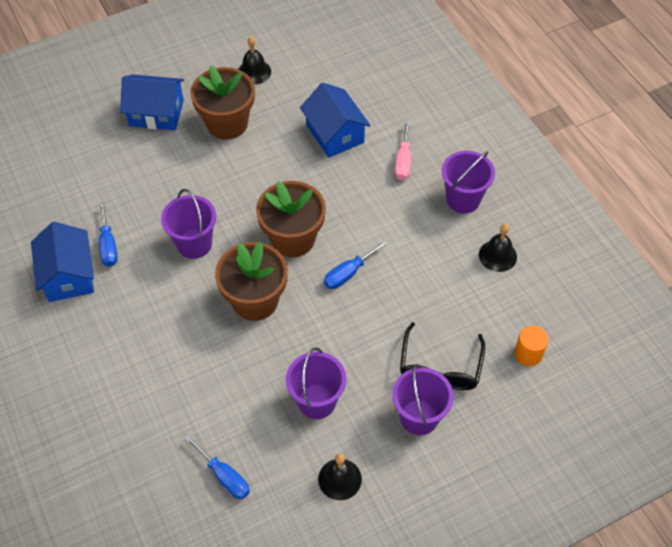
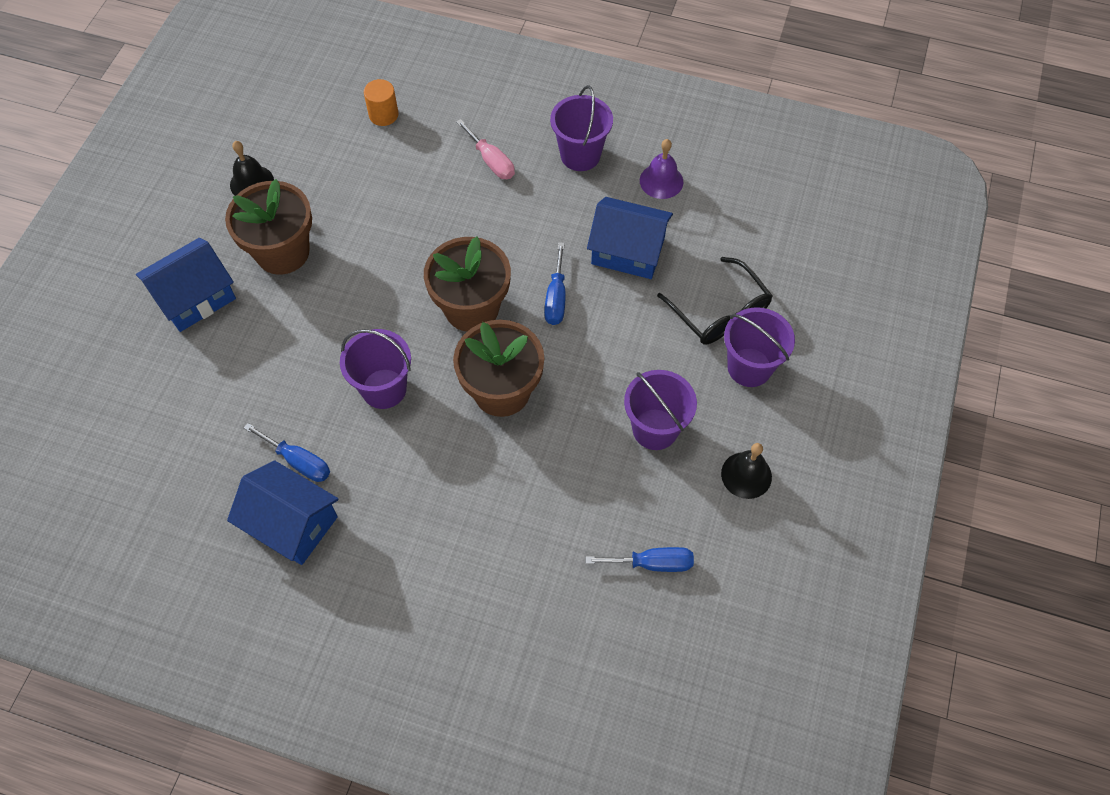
camera: 45 degrees left, 5 degrees up
blue house [300,83,371,158] -> blue house moved to [587,197,673,279]
black bell [479,224,517,272] -> purple bell [640,139,683,199]
orange cylinder [514,326,549,366] -> orange cylinder moved to [364,79,398,126]

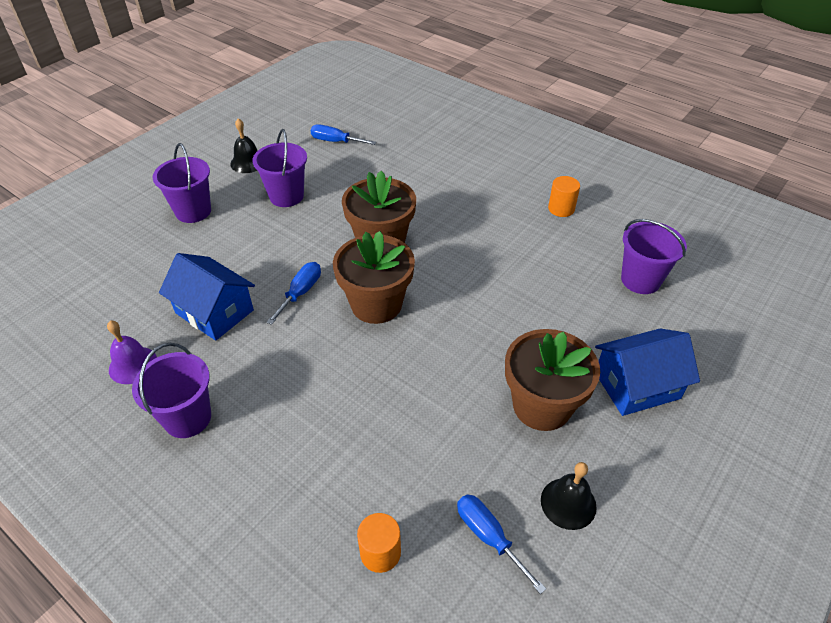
camera: 160 degrees left, 15 degrees down
blue house [227,460,339,565] -> orange cylinder [548,176,580,217]
blue screwdriver [244,423,330,482] -> blue screwdriver moved to [457,494,546,594]
purple bucket [340,329,411,409] -> purple bucket moved to [621,219,687,294]
pink screwdriver [456,119,515,179] -> none
black glasses [657,257,773,344] -> none

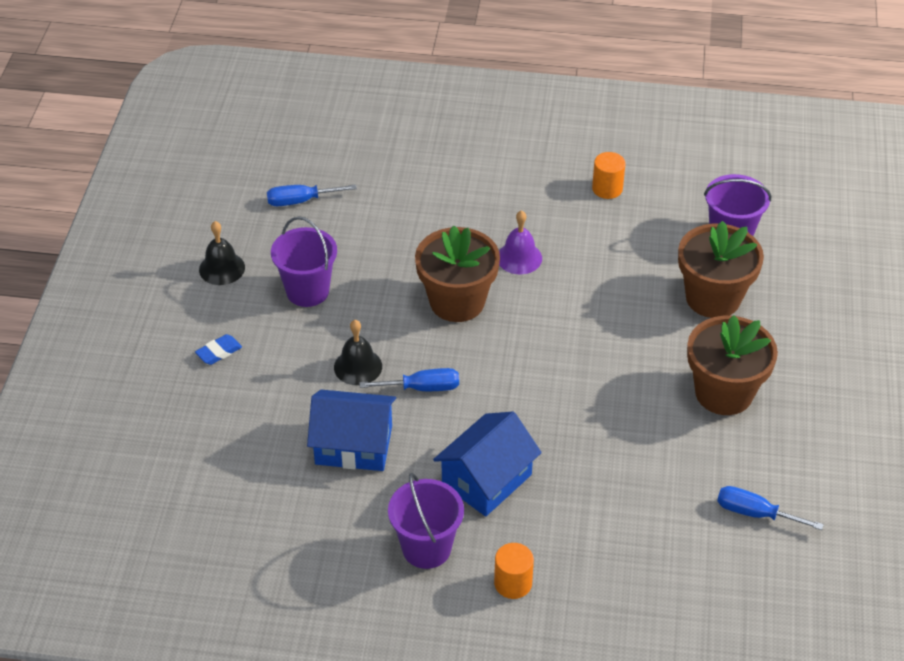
camera: 30 degrees left, 0 degrees up
purple bell [107,321,157,384] -> purple bell moved to [499,210,542,274]
purple bucket [153,143,211,223] -> blue eraser [195,334,242,365]
blue screwdriver [266,262,321,325] -> blue screwdriver turned 90 degrees clockwise [359,368,459,391]
brown flower pot [333,231,415,324] -> brown flower pot moved to [678,221,764,318]
orange cylinder [357,513,401,573] -> orange cylinder moved to [494,543,534,599]
black bell [541,462,597,530] -> black bell moved to [334,320,382,385]
blue house [595,328,700,416] -> blue house moved to [433,412,542,516]

